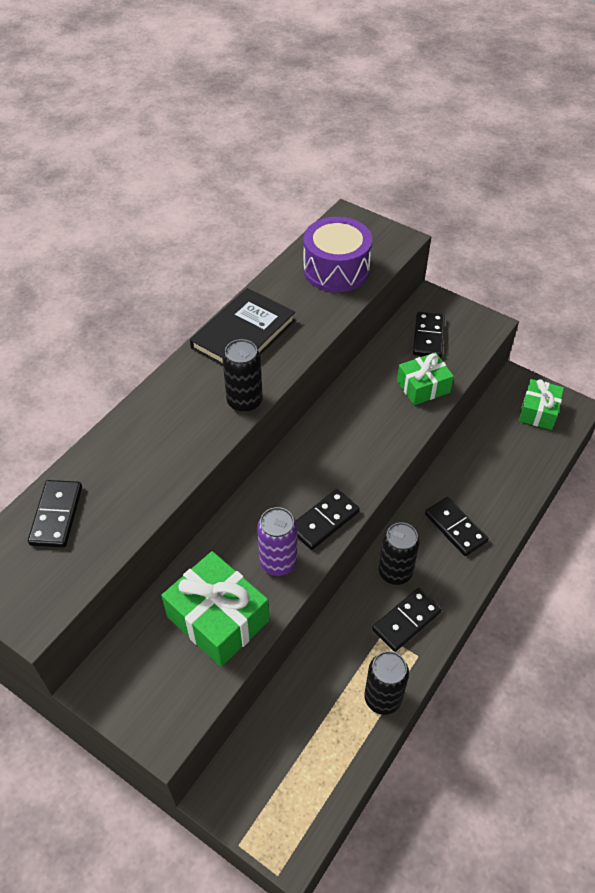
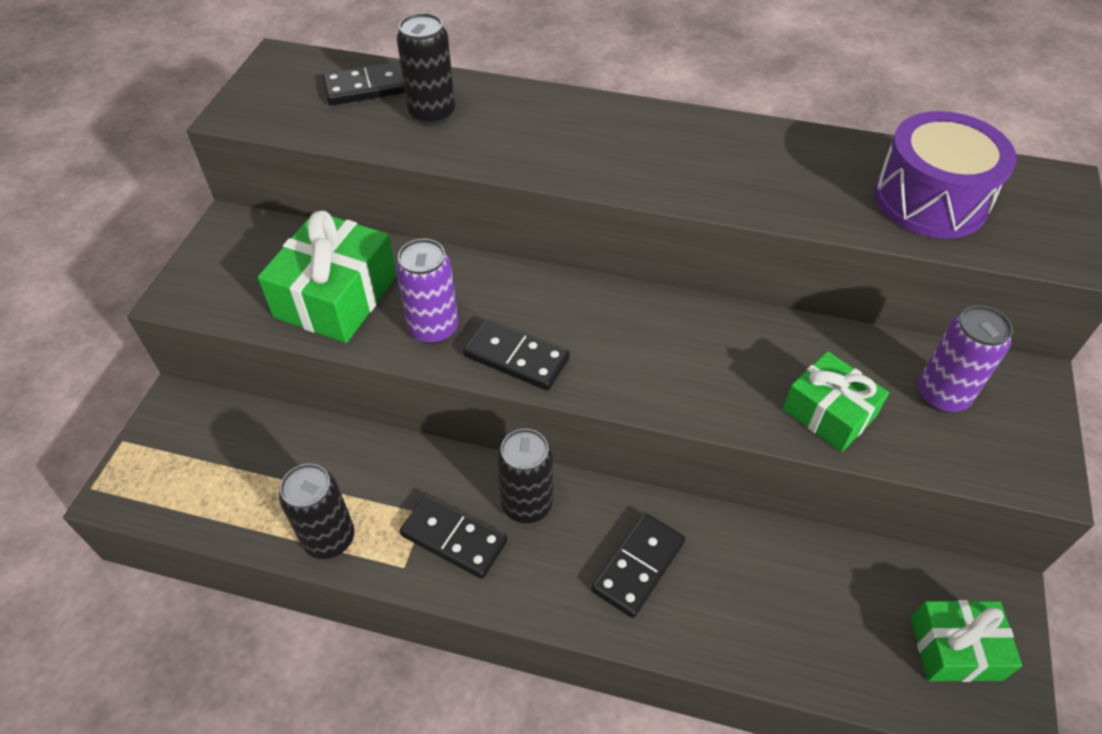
camera: 70 degrees right, 0 degrees up
black book [190,288,295,366] -> none
black can [222,339,263,413] -> black can moved to [397,13,455,126]
black domino [413,312,445,358] -> purple can [918,305,1013,413]

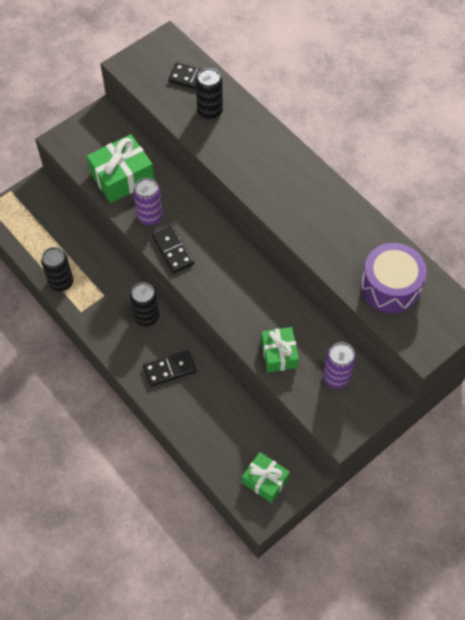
camera: 35 degrees right, 10 degrees up
black domino [399,494,507,579] -> none

